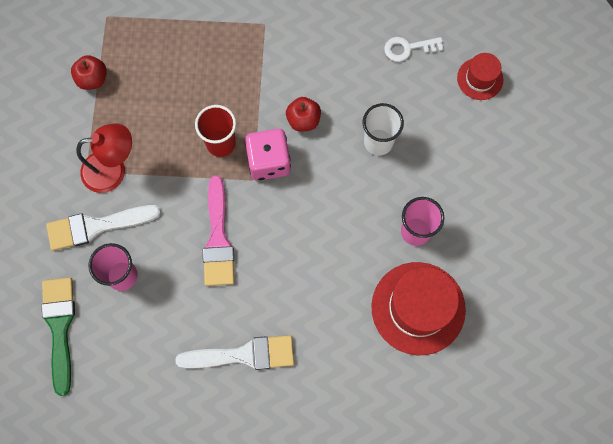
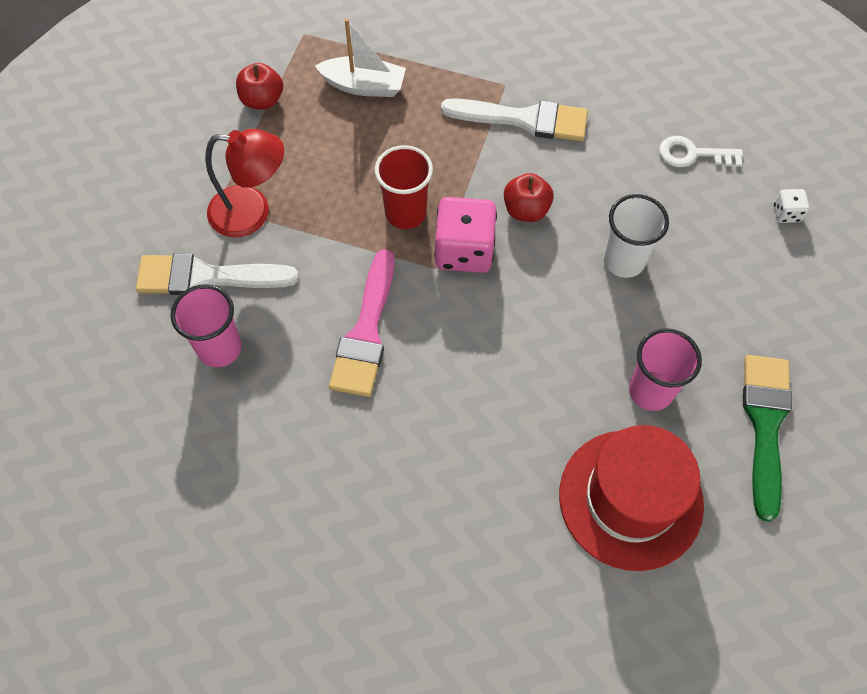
camera: 15 degrees right, 10 degrees down
green brush [42,277,75,396] -> green brush moved to [743,355,792,522]
white brush [175,335,294,370] -> white brush moved to [441,98,588,141]
red hat [457,53,503,100] -> white dice [774,189,809,223]
none -> white boat [315,19,406,97]

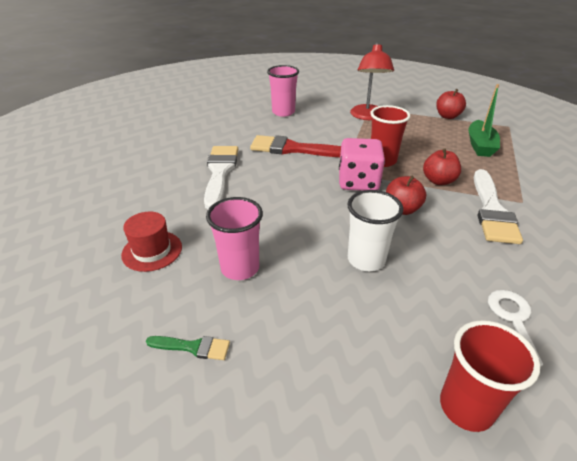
camera: 90 degrees right, 25 degrees down
white brush [136,253,299,295] -> white brush moved to [204,146,238,209]
white boat [315,19,406,97] -> green boat [469,84,500,157]
pink brush [329,249,395,397] -> red brush [250,135,341,157]
red hat [559,425,704,571] -> red hat [121,212,182,272], size x0.53
green brush [743,355,792,522] -> green brush [146,336,230,360], size x0.49
white dice [774,189,809,223] -> red cup [440,320,540,432]
none -> red apple [423,148,461,185]

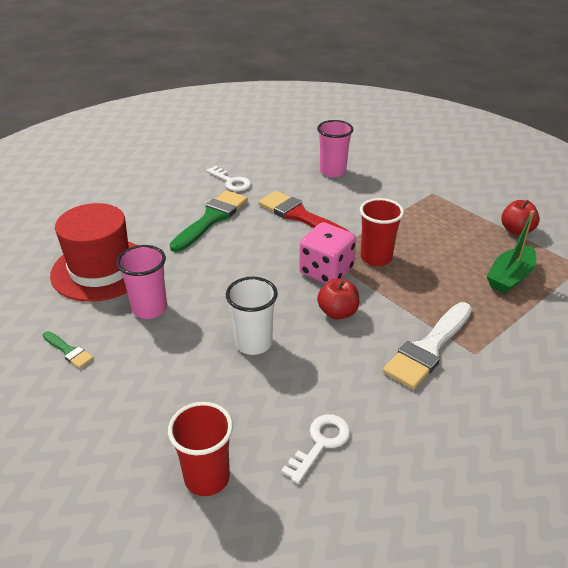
camera: 30 degrees right, 0 degrees up
red hat [121,212,182,272] -> red hat [50,203,138,302], size x1.89
white brush [204,146,238,209] -> green brush [169,190,248,252]
red lamp [350,42,394,120] -> none
red apple [423,148,461,185] -> none
none -> white key [206,166,251,191]

